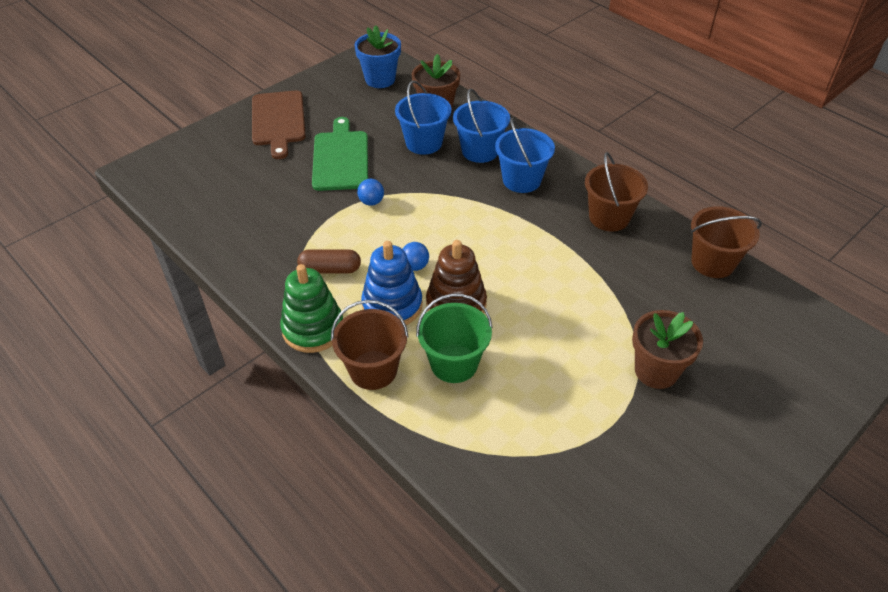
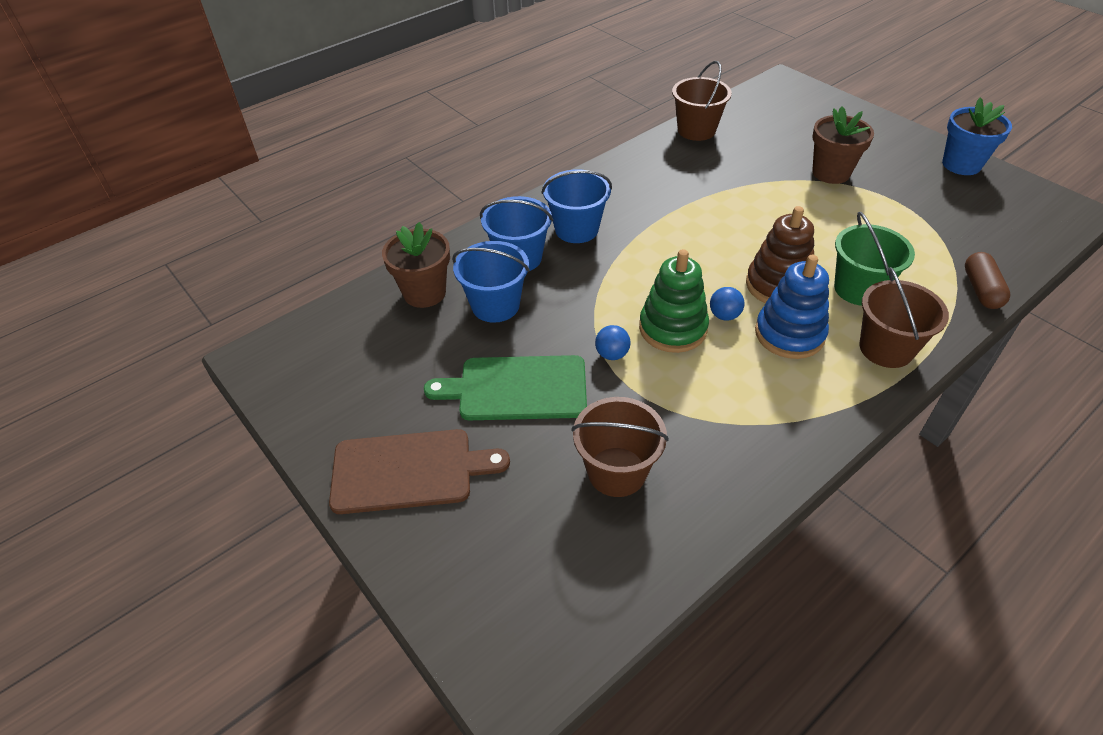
camera: 85 degrees left, 0 degrees up
green stacking toy [280,264,343,353] -> green stacking toy moved to [639,249,709,353]
brown capsule [297,249,361,273] -> brown capsule moved to [965,252,1011,309]
blue flower pot [354,25,401,88] -> blue flower pot moved to [942,98,1012,175]
brown bucket [585,152,648,231] -> brown bucket moved to [571,397,669,497]

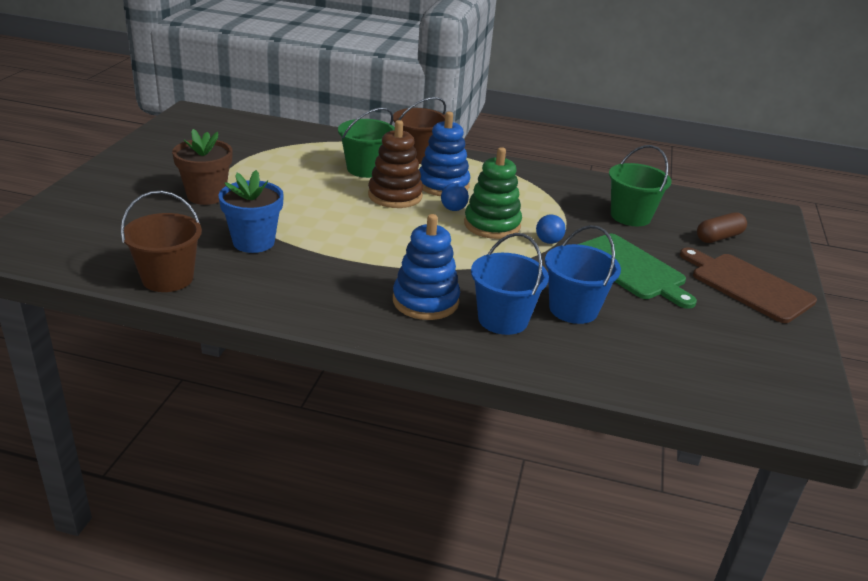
camera: 130 degrees left, 15 degrees down
brown flower pot [382,222,450,308] -> none
blue bucket [542,170,612,243] -> blue stacking toy [393,214,460,320]
brown bucket [571,397,669,497] -> green bucket [609,145,672,226]
blue flower pot [942,98,1012,175] -> blue flower pot moved to [218,170,284,253]
brown capsule [965,252,1011,309] -> brown capsule moved to [697,212,747,243]

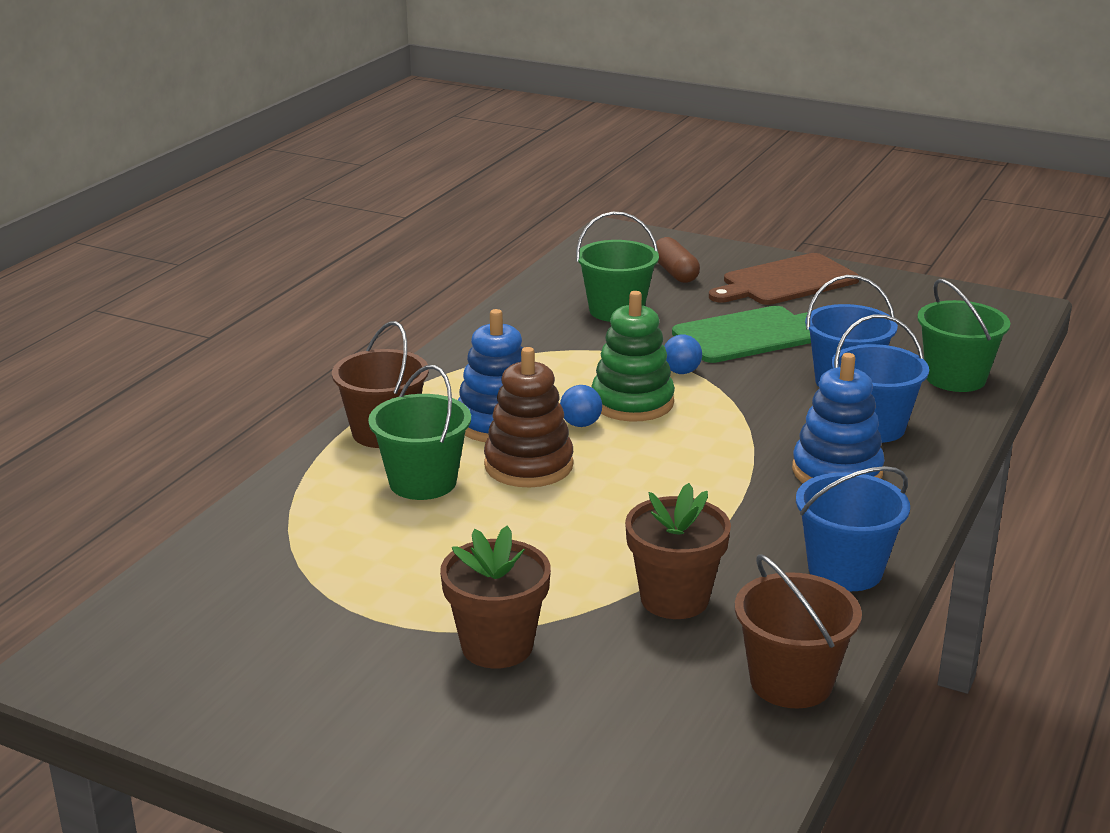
camera: 75 degrees left, 5 degrees down
blue flower pot [218,170,284,253] -> brown flower pot [625,483,731,619]
none -> blue bucket [796,466,910,591]
none -> green bucket [917,279,1010,392]

